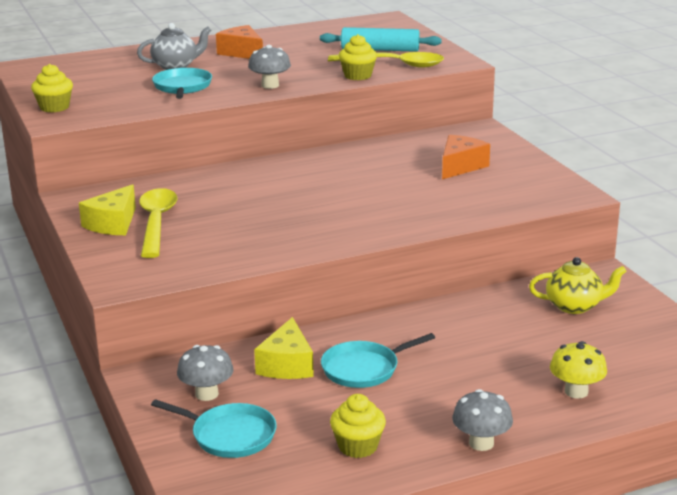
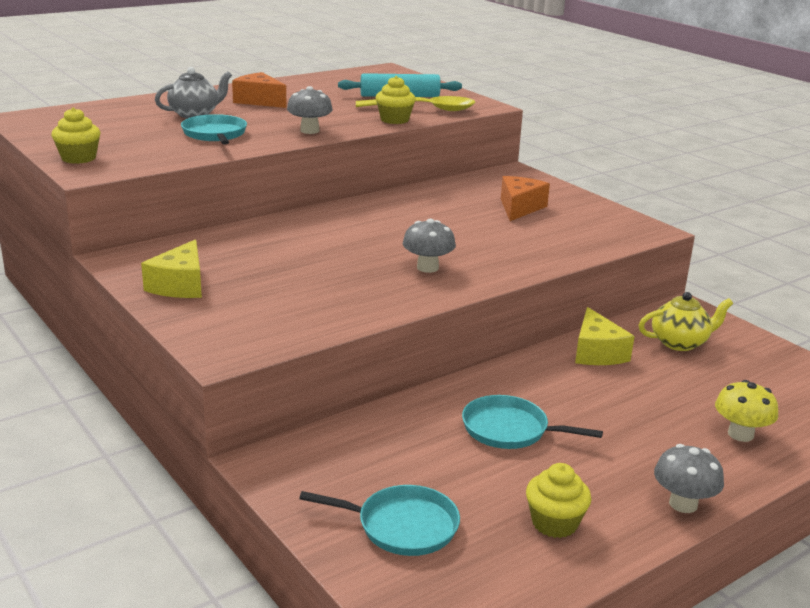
camera: 15 degrees left, 0 degrees up
yellow spoon [139,188,177,258] -> none
grey mushroom [177,345,234,401] -> grey mushroom moved to [403,219,456,273]
yellow cheese [254,317,314,379] -> yellow cheese moved to [575,307,635,365]
turquoise pan [321,333,435,388] -> turquoise pan turned 60 degrees clockwise [462,395,603,449]

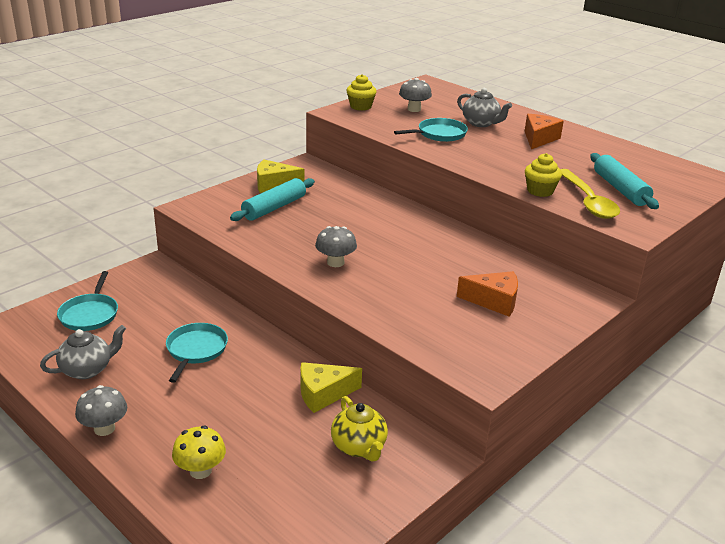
camera: 80 degrees right, 5 degrees up
grey mushroom [287,86,333,134] -> grey mushroom moved to [399,78,432,112]
yellow cupcake [526,463,592,538] -> grey teapot [40,325,126,379]
none -> turquoise rolling pin [230,178,315,221]

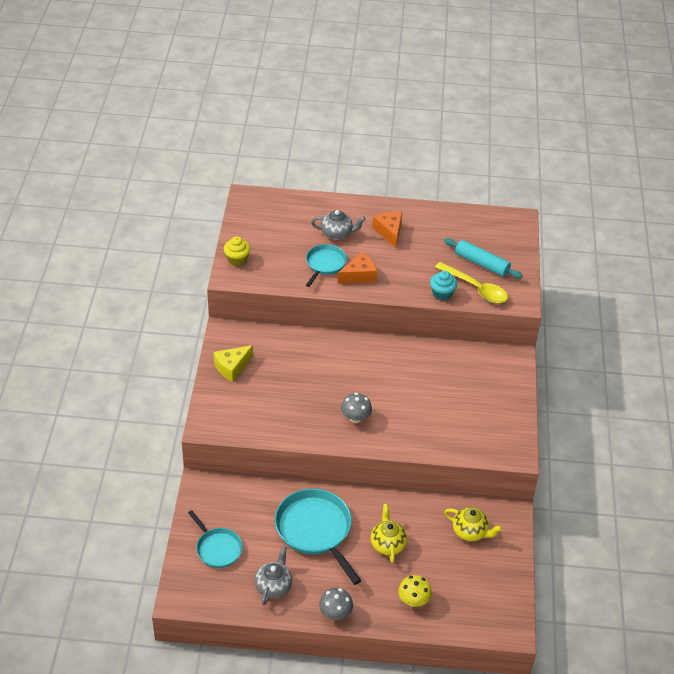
camera: 40 degrees left, 15 degrees up
turquoise pan [166,323,228,383] -> turquoise pan [275,488,362,585], size x1.69
turquoise rolling pin [230,178,315,221] -> none
yellow cheese [300,362,362,413] -> none
grey mushroom [399,78,432,112] -> none
orange cheese [457,271,518,317] -> orange cheese moved to [338,252,377,284]
yellow cupcake [525,153,562,197] -> turquoise cupcake [430,271,457,300]
none -> yellow teapot [371,504,407,563]

